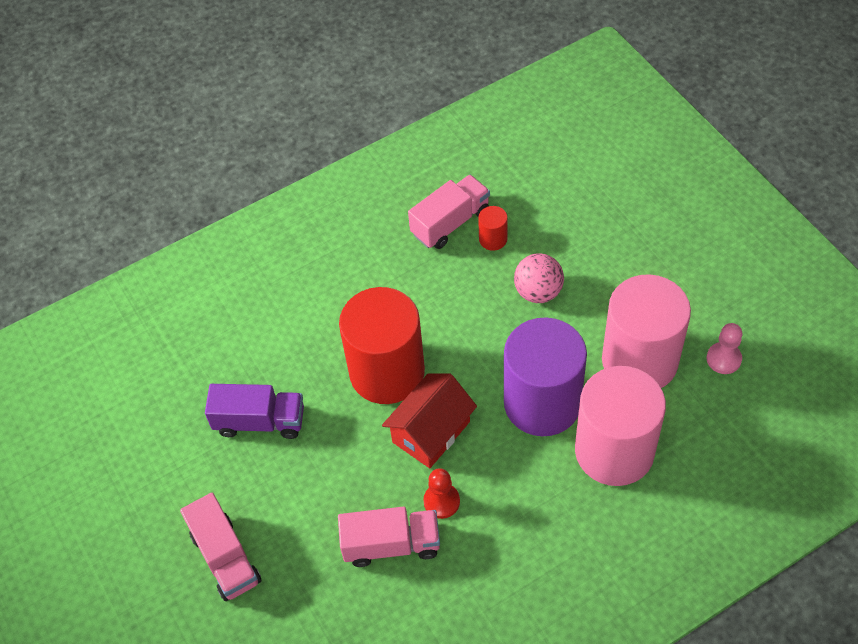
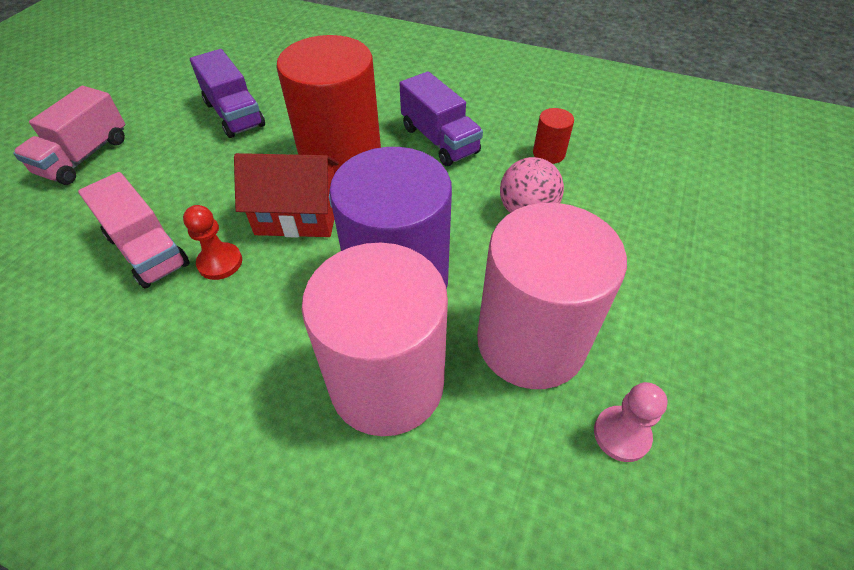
camera: 50 degrees right, 5 degrees down
pink truck [408,175,490,249] -> none
none -> purple truck [399,71,483,166]

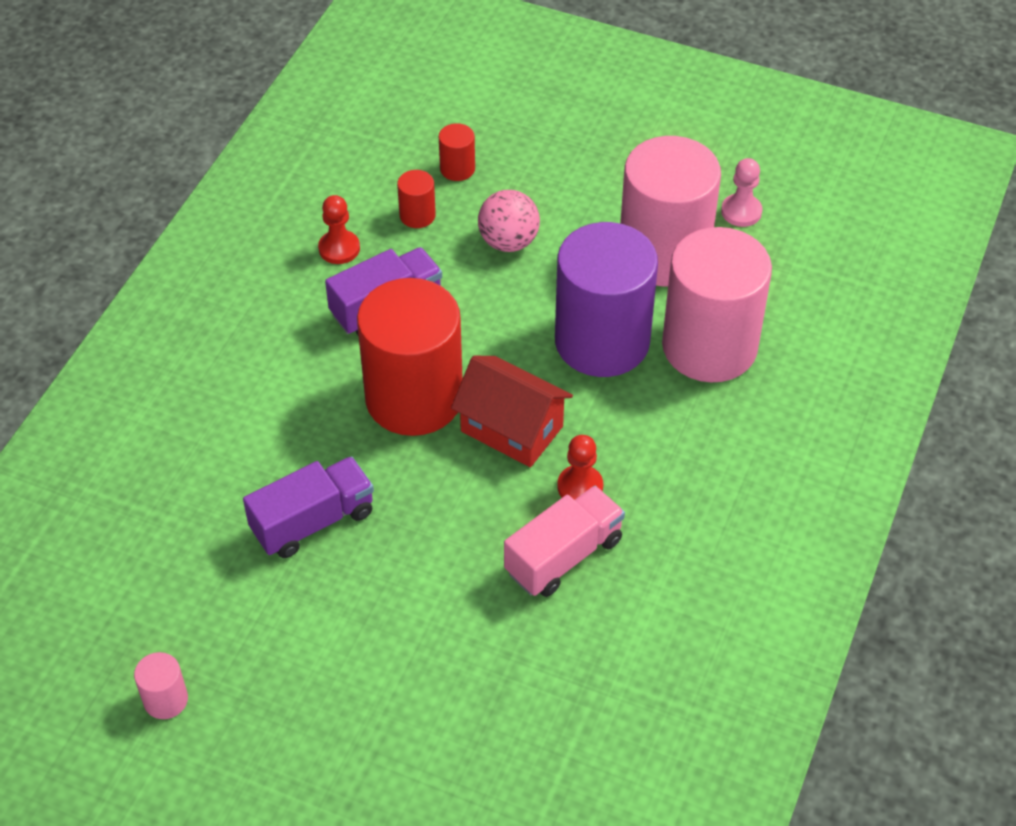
camera: 90 degrees left, 0 degrees up
pink truck [13,86,125,185] -> none
red house [234,153,339,238] -> red house turned 60 degrees counterclockwise [451,356,573,467]
none -> pink cylinder [134,652,188,719]
none -> red pawn [318,195,360,264]
none -> red cylinder [439,123,475,181]

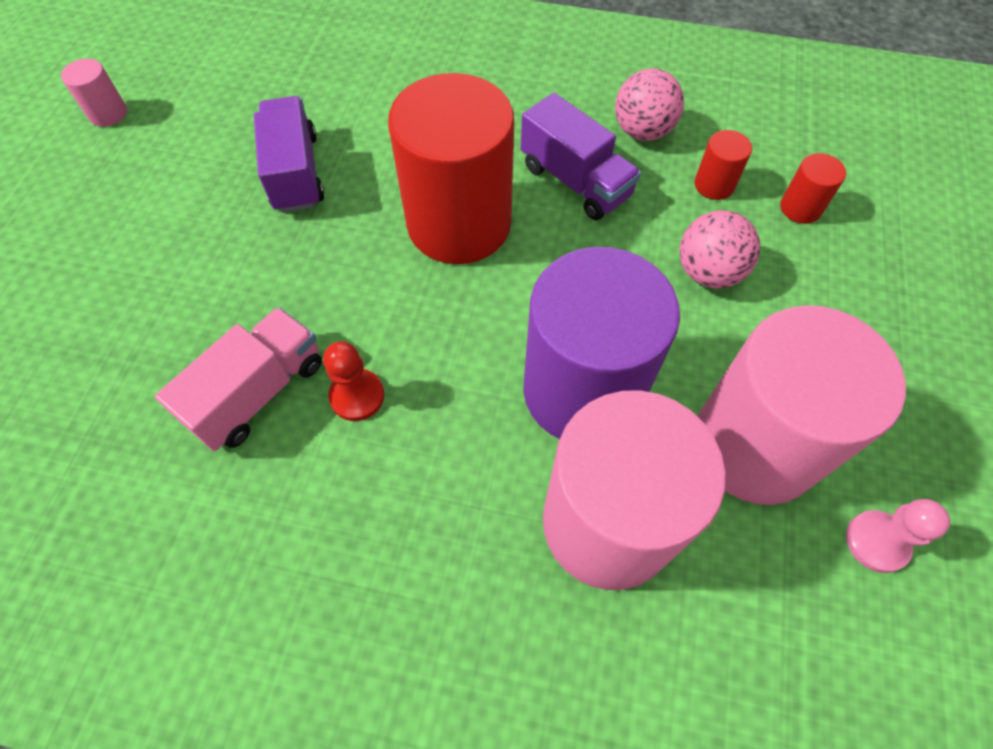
camera: 80 degrees right, 10 degrees up
purple truck [243,456,374,558] -> purple truck turned 150 degrees counterclockwise [254,96,324,213]
red pawn [318,195,360,264] -> pink ball [615,68,684,141]
red house [451,356,573,467] -> none
pink truck [504,486,625,597] -> pink truck turned 90 degrees counterclockwise [155,307,322,451]

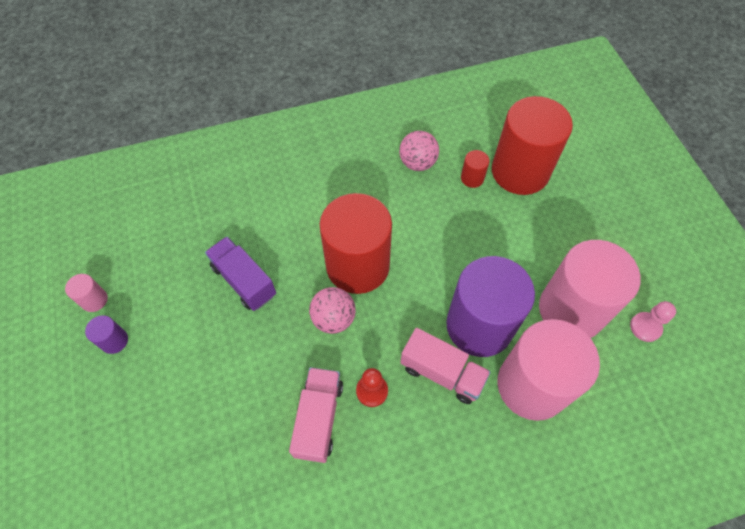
camera: 30 degrees left, 0 degrees up
purple truck [521,93,641,220] -> none
pink ball [679,211,760,289] -> pink ball moved to [309,287,356,334]
red cylinder [780,153,846,224] -> red cylinder [492,96,573,195], size x2.49
none -> purple cylinder [85,315,128,354]
none -> pink truck [400,328,491,404]

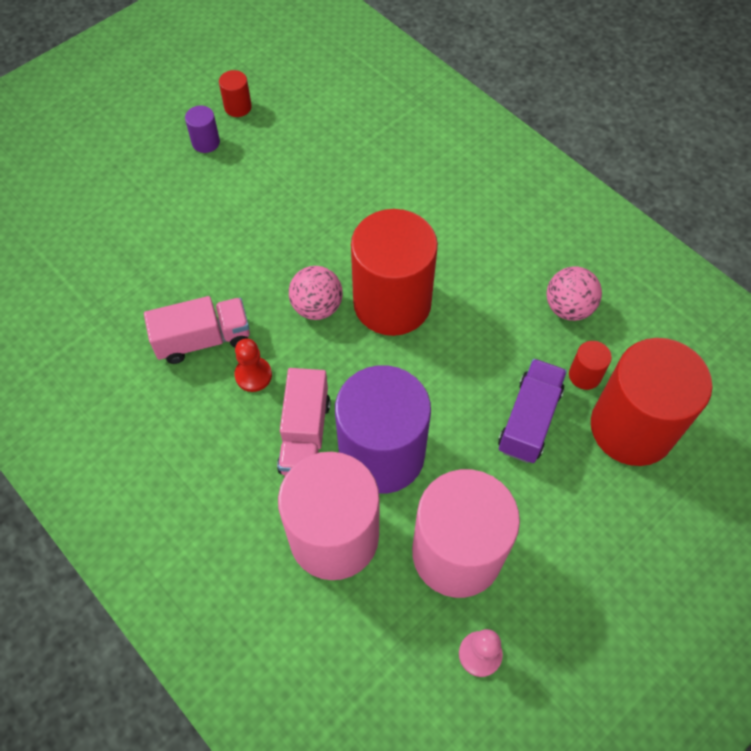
camera: 65 degrees right, 0 degrees up
pink cylinder [65,274,108,312] -> red cylinder [219,70,252,117]
purple truck [205,237,276,311] -> purple truck moved to [498,359,567,463]

